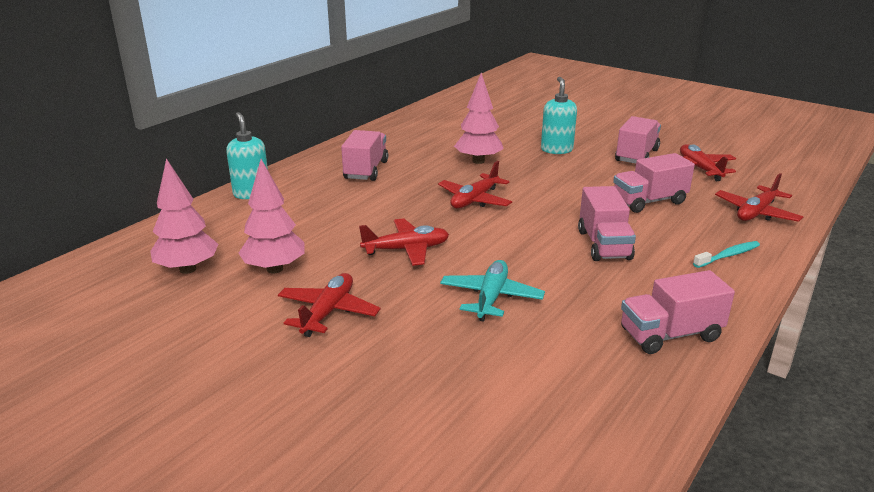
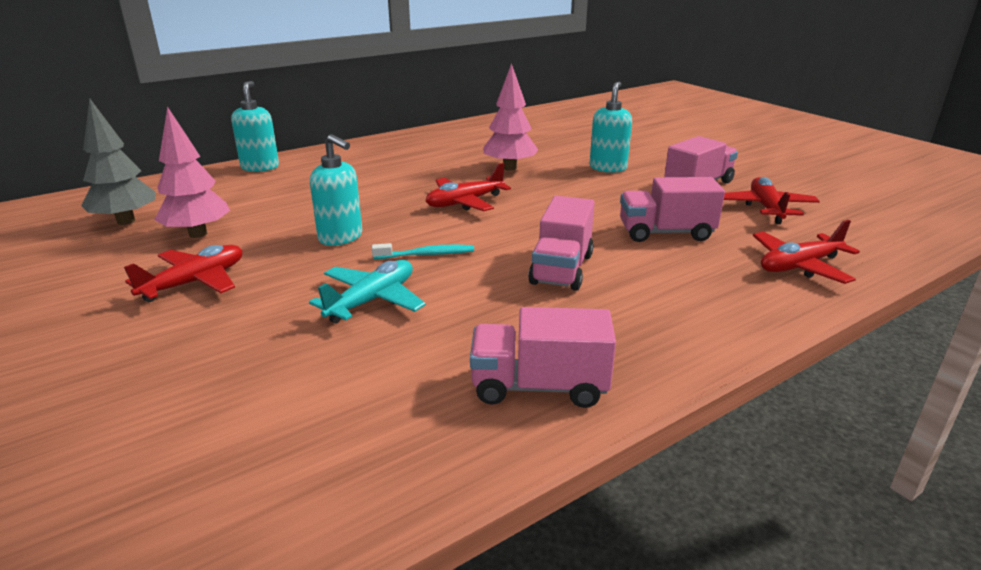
camera: 20 degrees right, 0 degrees up
pink tree [150,158,218,274] -> grey tree [81,98,156,225]
pink truck [341,130,388,181] -> none
red plane [359,218,449,266] -> turquoise soap dispenser [310,134,362,246]
turquoise toothbrush [693,241,760,268] -> turquoise toothbrush moved to [372,243,474,259]

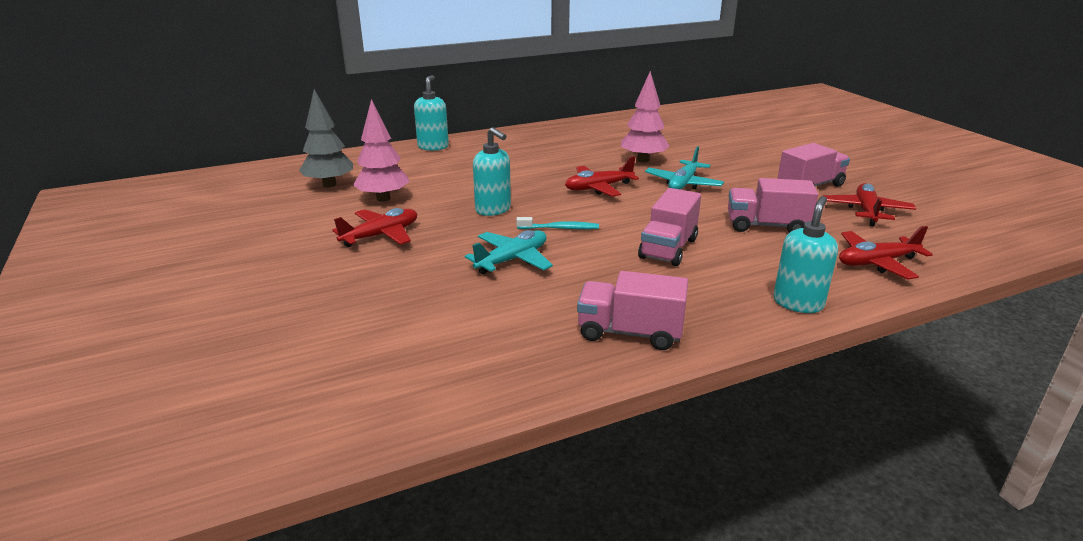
camera: 10 degrees right, 0 degrees up
turquoise soap dispenser [589,82,632,173] -> turquoise soap dispenser moved to [773,196,838,313]
none -> turquoise plane [645,146,724,190]

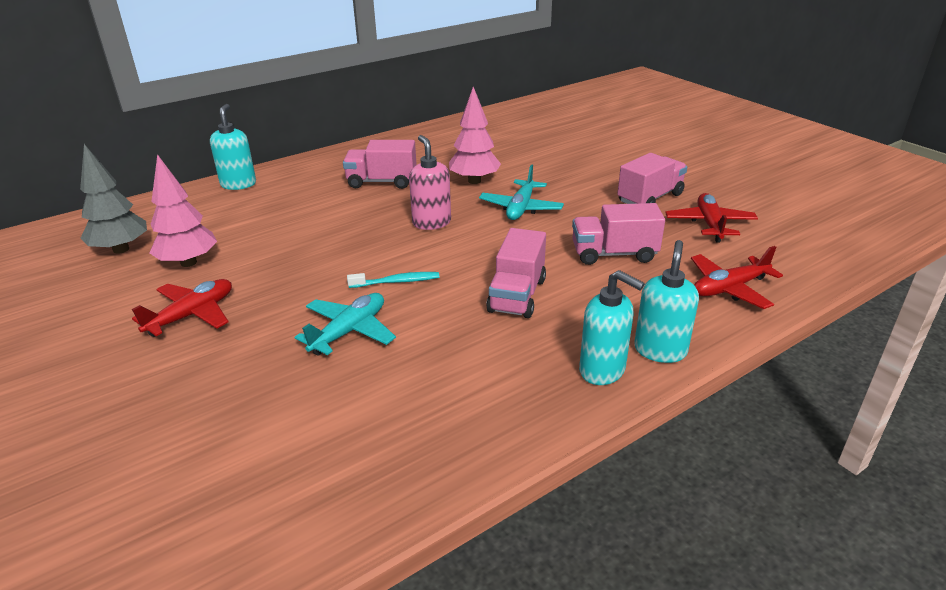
camera: 10 degrees left, 5 degrees up
turquoise soap dispenser [473,127,511,216] -> turquoise soap dispenser moved to [579,270,645,385]
red plane [565,156,639,197] -> pink soap dispenser [409,135,451,230]
pink truck [577,271,688,350] -> pink truck moved to [343,140,417,189]

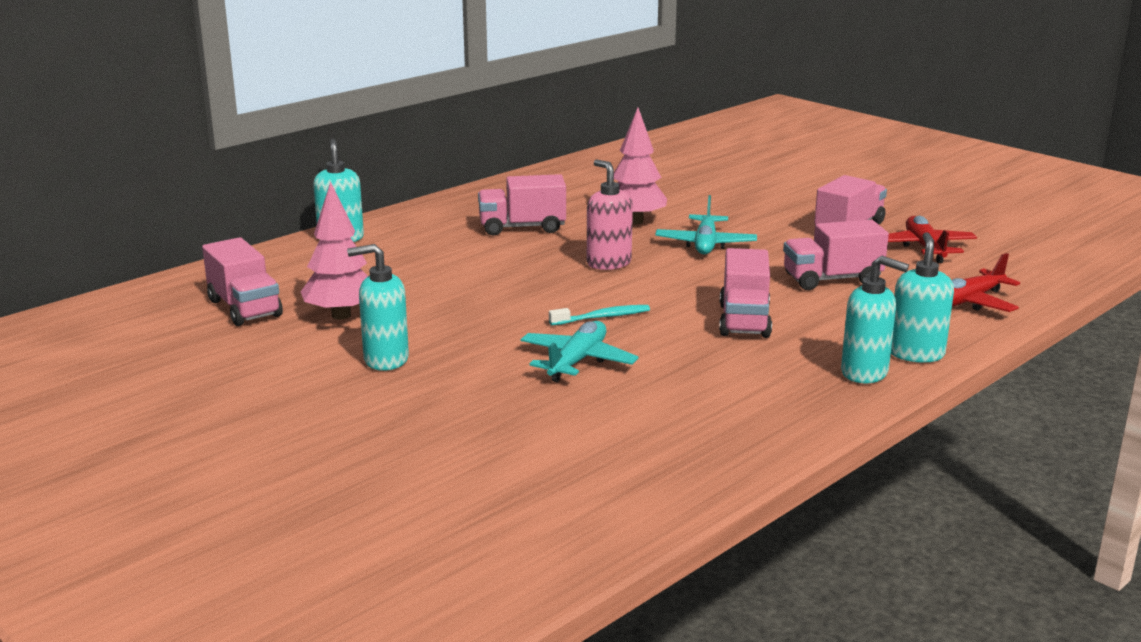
camera: 10 degrees left, 10 degrees down
grey tree [80,144,147,254] -> pink truck [202,237,283,326]
red plane [132,279,232,337] -> turquoise soap dispenser [347,244,409,371]

